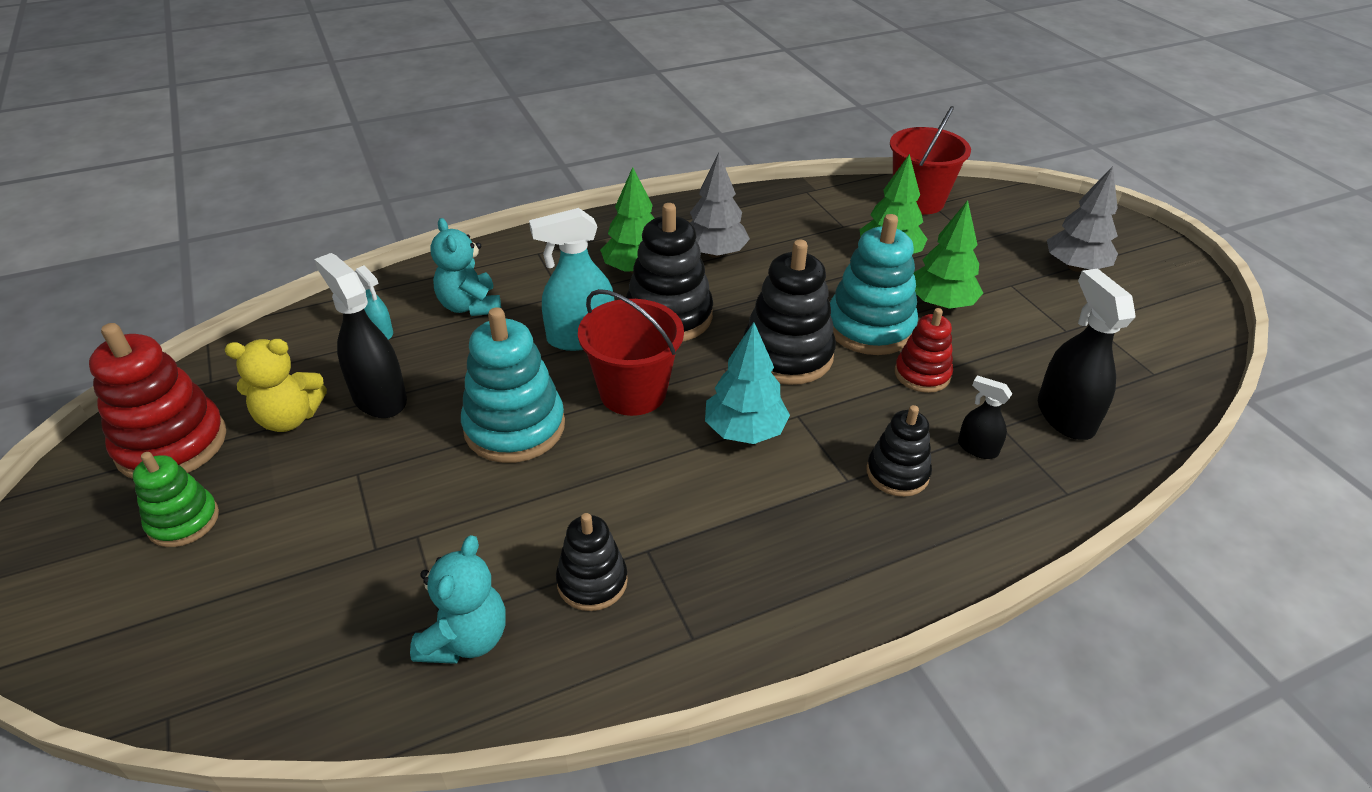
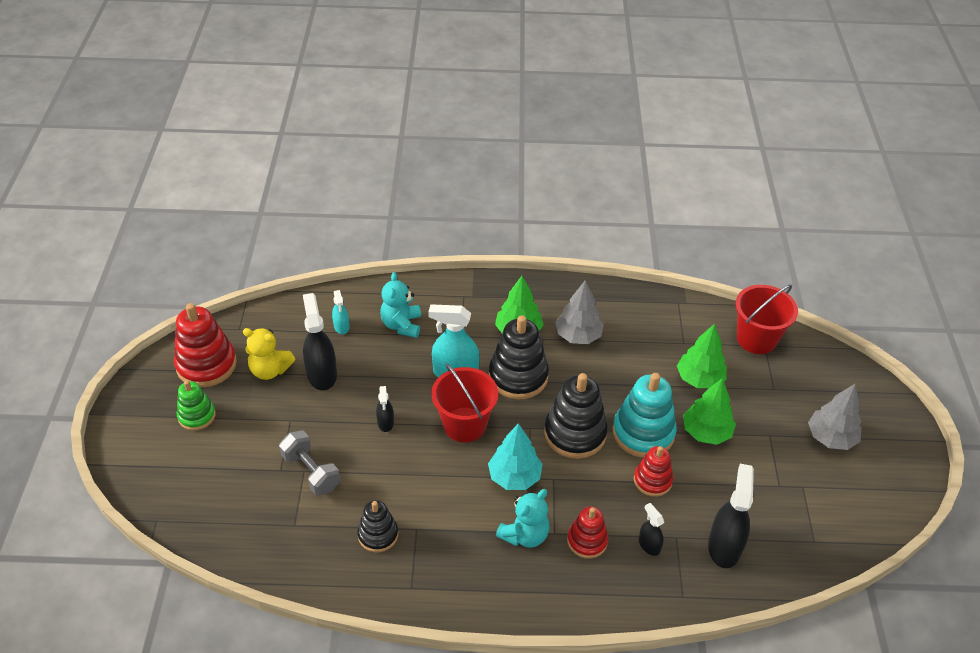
camera: 25 degrees right, 5 degrees up
turquoise teddy bear [410,535,506,664] -> turquoise teddy bear moved to [496,489,550,548]
turquoise stacking toy [461,307,565,463] -> black spray bottle [376,386,394,432]
black stacking toy [866,405,932,497] -> red stacking toy [567,507,608,559]
none -> grey dumbbell [279,431,340,496]

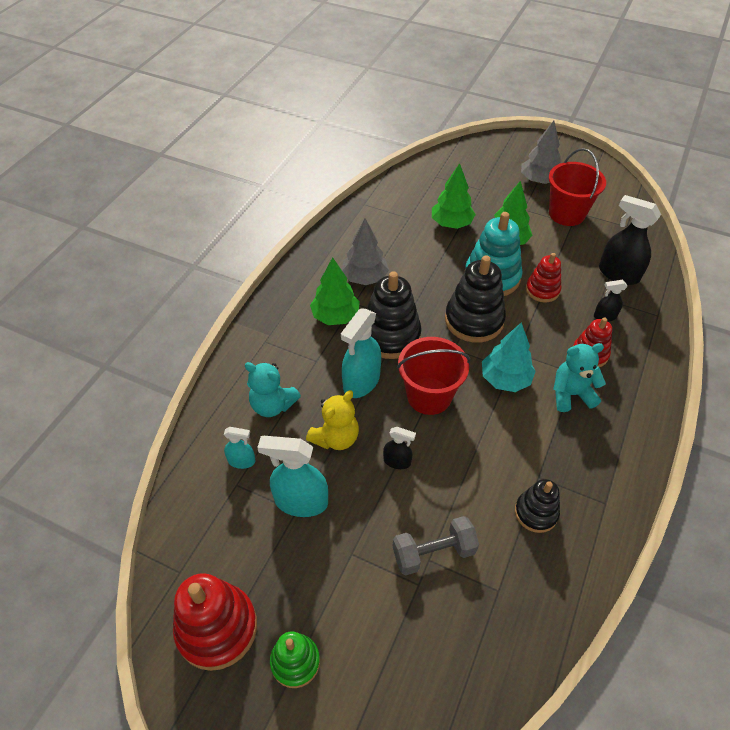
camera: 65 degrees left, 5 degrees up
yellow teddy bear [243,328,295,380] -> yellow teddy bear moved to [306,390,359,450]
black spray bottle [303,293,337,390] -> turquoise spray bottle [257,436,328,517]
turquoise teddy bear [496,489,550,548] -> turquoise teddy bear turned 75 degrees counterclockwise [553,343,606,412]
red bucket [735,285,798,354] -> red bucket moved to [549,148,606,226]

